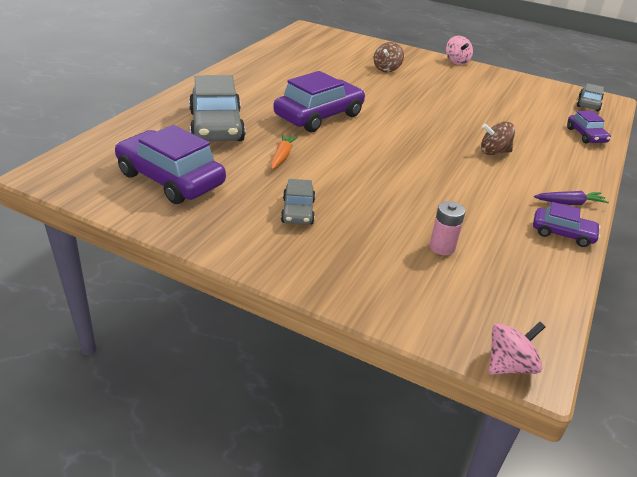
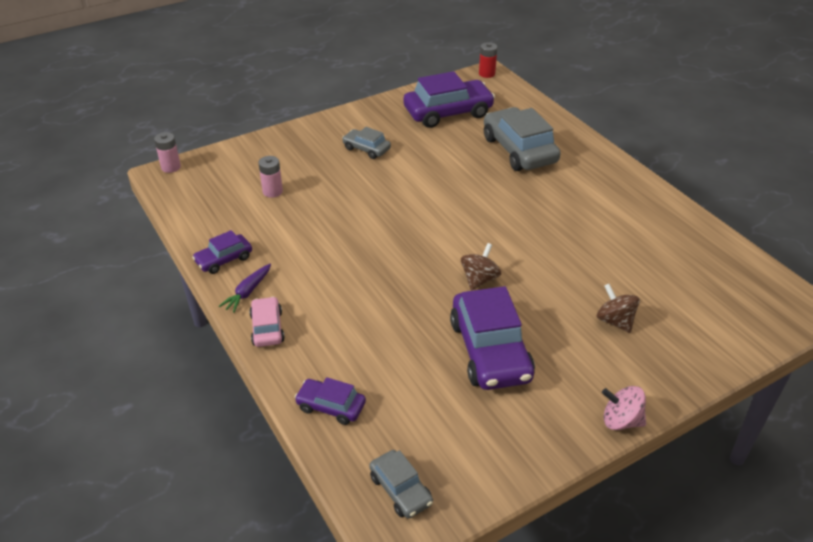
camera: 125 degrees right, 5 degrees up
grey car [189,75,245,141] -> grey car turned 45 degrees clockwise [484,107,561,171]
orange carrot [271,134,298,170] -> none
purple car [273,71,365,132] -> purple car moved to [450,286,535,390]
brown spinning top [481,122,515,155] -> brown spinning top moved to [461,243,501,291]
pink spinning top [488,322,545,375] -> pink battery [154,132,181,173]
none -> pink car [249,297,285,347]
none -> red battery [479,42,497,78]

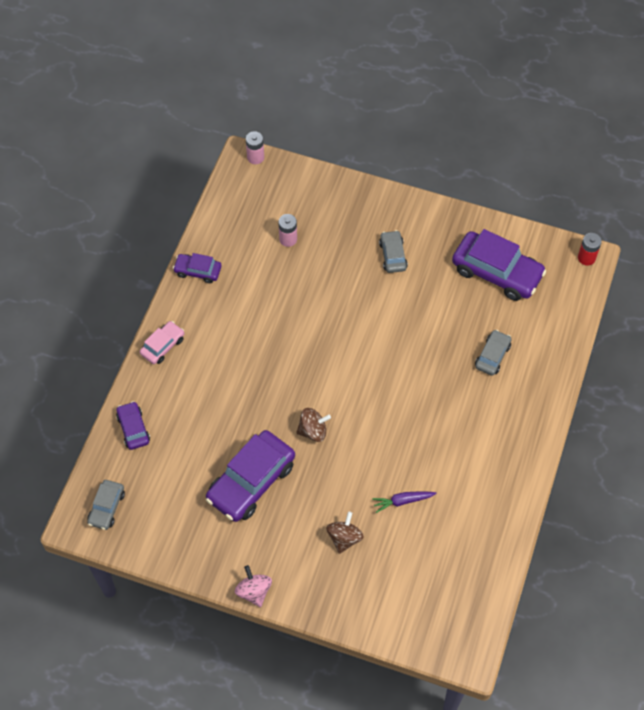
camera: 50 degrees right, 20 degrees up
purple carrot [219,263,271,313] -> purple carrot moved to [372,492,437,513]
grey car [484,107,561,171] -> grey car [475,330,511,376], size x0.52

